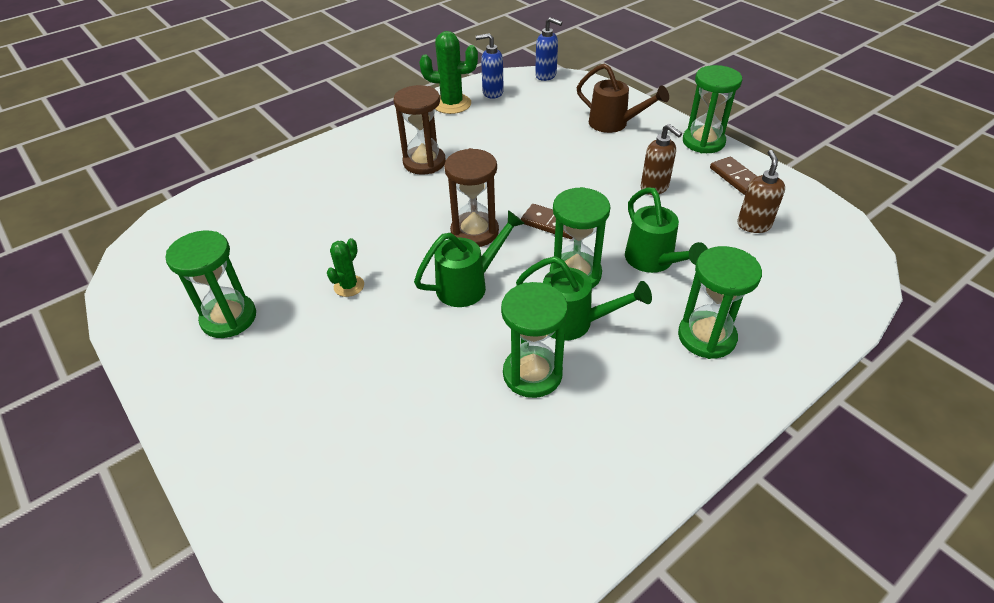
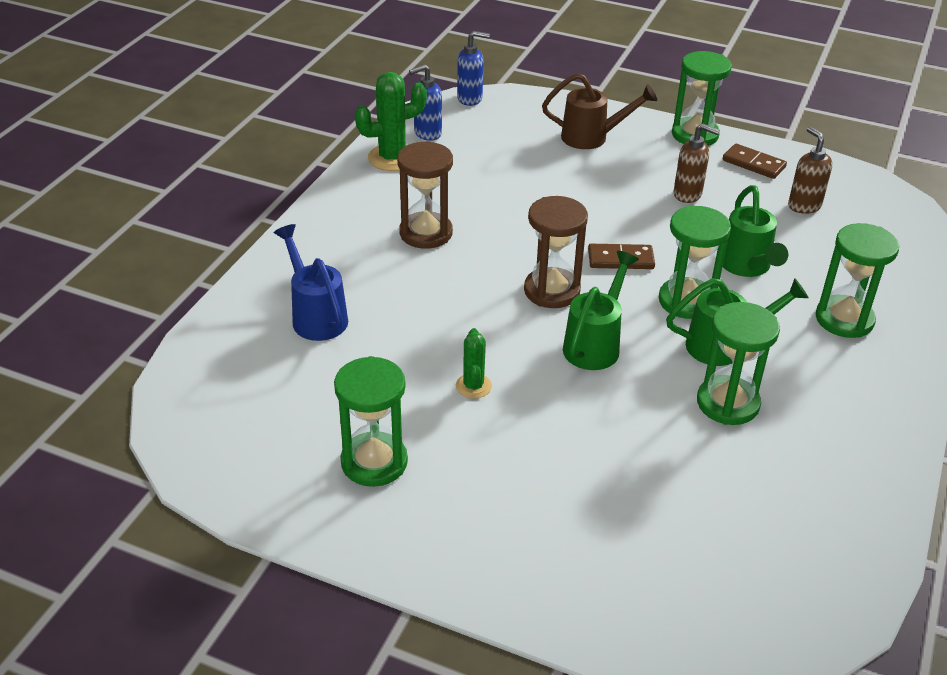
camera: 30 degrees left, 5 degrees down
green watering can [625,187,708,273] -> green watering can turned 45 degrees clockwise [723,185,788,277]
none -> blue watering can [274,224,348,341]

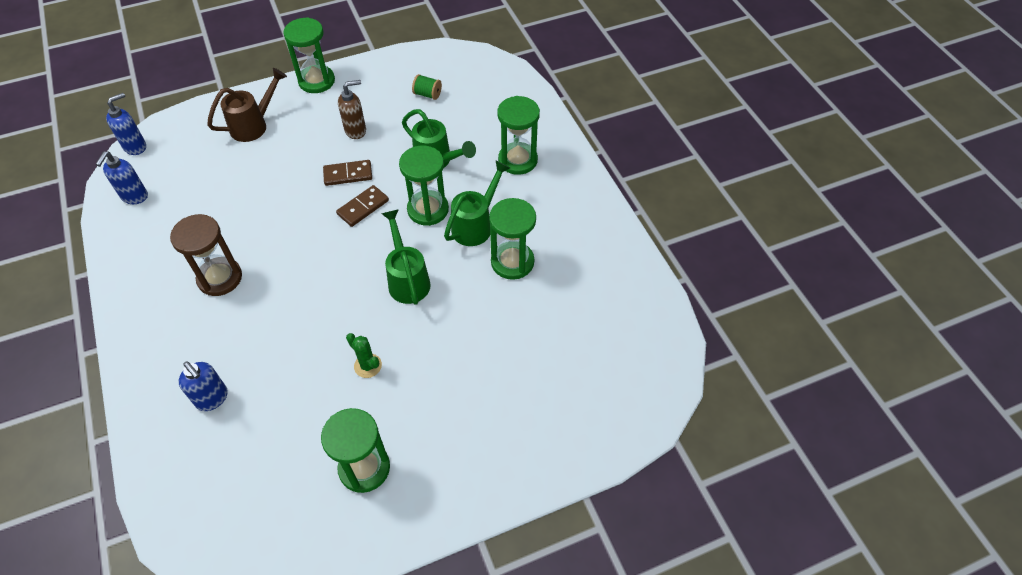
camera: 45 degrees left, 15 degrees up
blue watering can [274,224,348,341] -> blue soap dispenser [178,361,228,411]
green cactus [355,72,427,171] -> none
brown hourglass [524,196,588,308] -> none
brown domino [723,144,787,179] -> brown domino moved to [323,160,372,186]
brown soap dispenser [788,127,833,214] -> green spool [412,74,442,100]

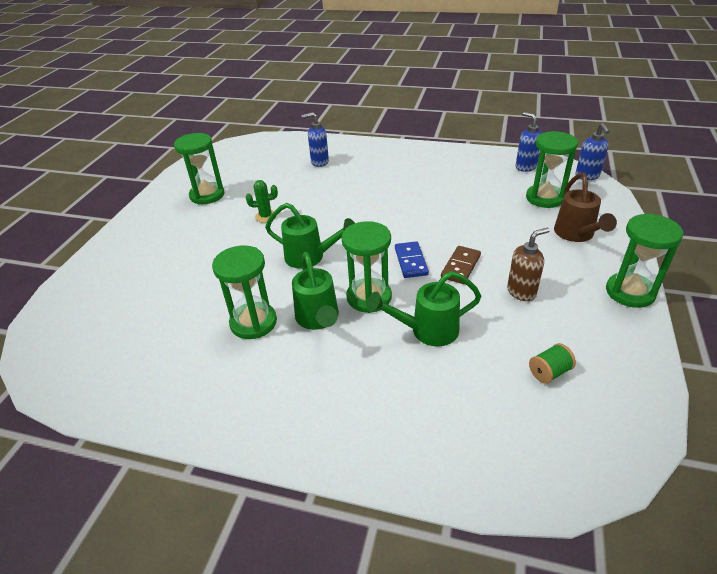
camera: 130 degrees right, 15 degrees down
brown hourglass [170,214,242,296] -> none
brown domino [336,185,389,227] -> blue domino [395,241,429,278]
brown soap dispenser [338,80,366,139] -> brown soap dispenser turned 135 degrees counterclockwise [507,228,550,301]
green hourglass [497,96,540,175] -> green hourglass moved to [526,131,578,208]

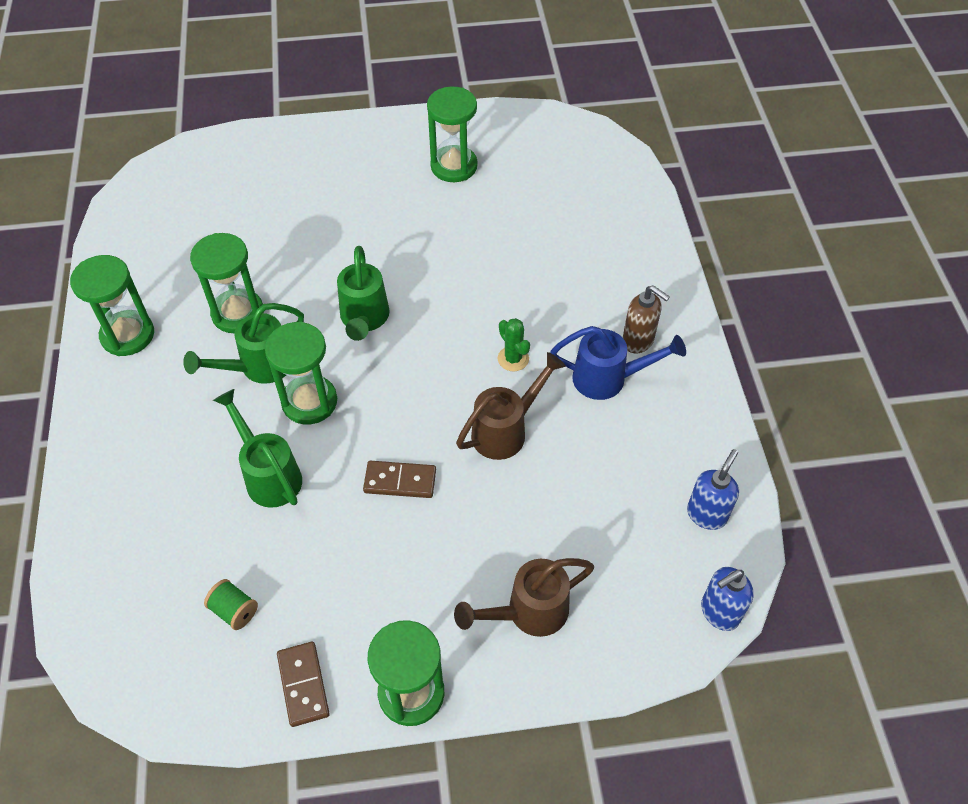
camera: 65 degrees right, 15 degrees up
green cactus [246,180,278,223] -> green cactus moved to [498,318,530,371]
blue soap dispenser [301,112,329,167] -> none
blue domino [395,241,429,278] -> none
brown soap dispenser [507,228,550,301] -> brown soap dispenser moved to [623,285,670,353]
green hourglass [526,131,578,208] -> green hourglass moved to [70,255,154,356]
none -> brown domino [277,642,330,727]
none -> brown watering can [456,352,566,460]
none -> blue watering can [550,326,686,400]

